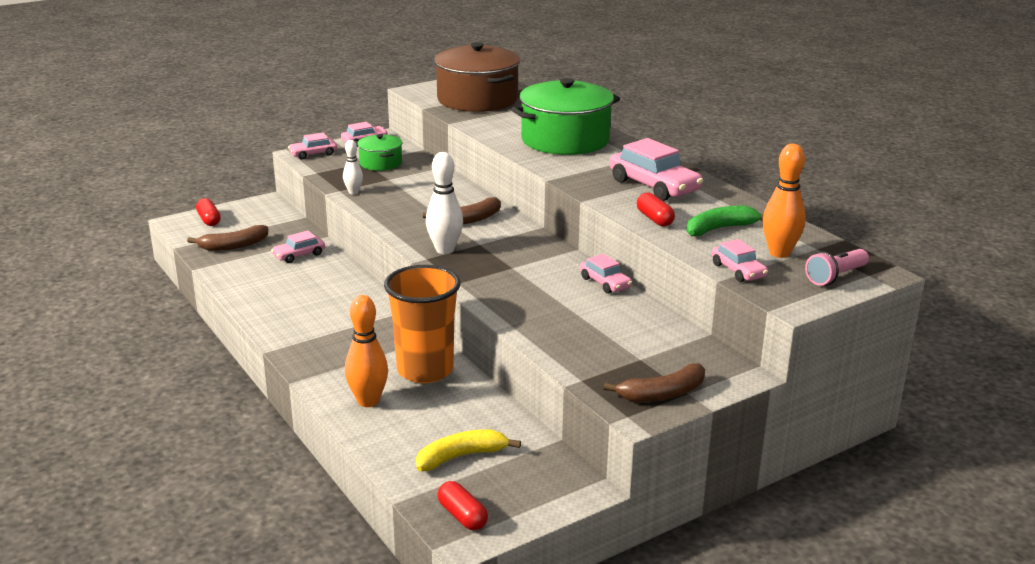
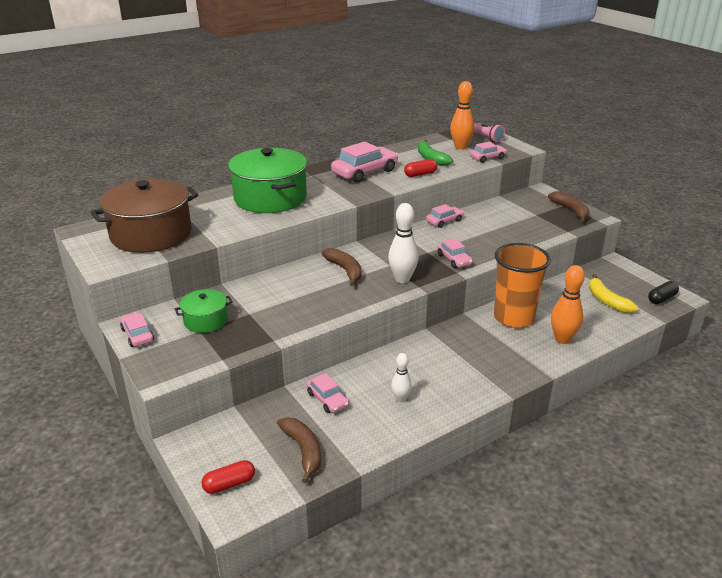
camera: 90 degrees left, 5 degrees up
pink car [288,133,337,160] -> pink car moved to [437,238,473,268]
white bowling pin [343,140,363,194] -> white bowling pin moved to [391,353,412,402]
red capsule [437,481,488,530] -> black capsule [648,281,679,304]

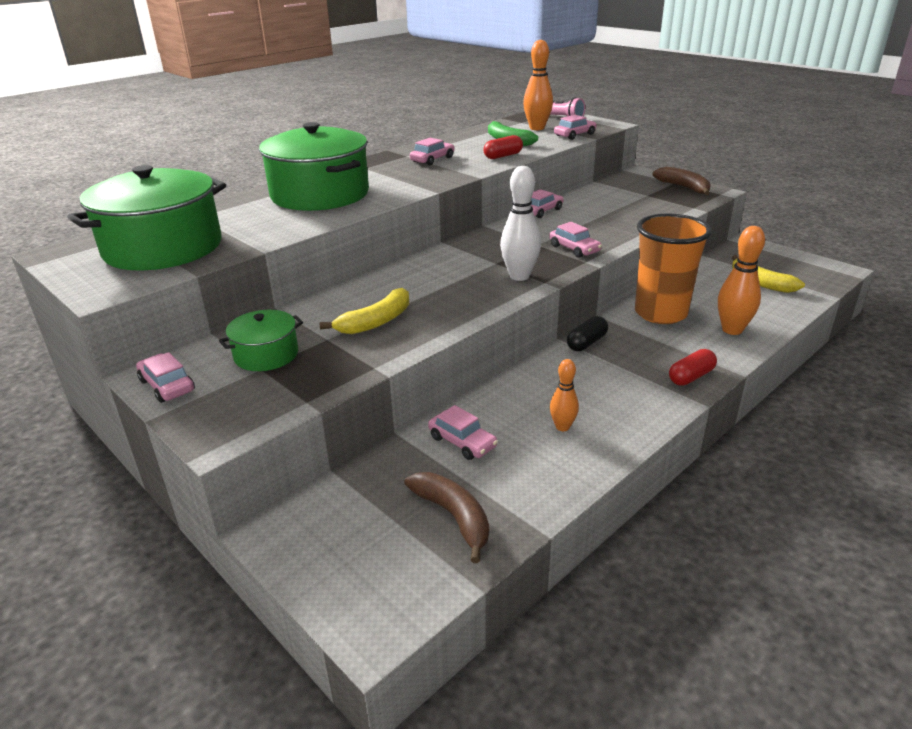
camera: 10 degrees left, 0 degrees up
brown pot [91,178,198,253] -> green pot [67,165,226,270]
red capsule [201,460,255,494] -> red capsule moved to [669,349,717,386]
brown banana [321,248,362,286] -> none
pink car [331,141,398,183] -> pink car [410,138,454,165], size x0.56
white bowling pin [391,353,412,402] -> orange bowling pin [550,359,579,431]
black capsule [648,281,679,304] -> black capsule moved to [567,316,608,351]
none -> yellow banana [320,288,409,334]

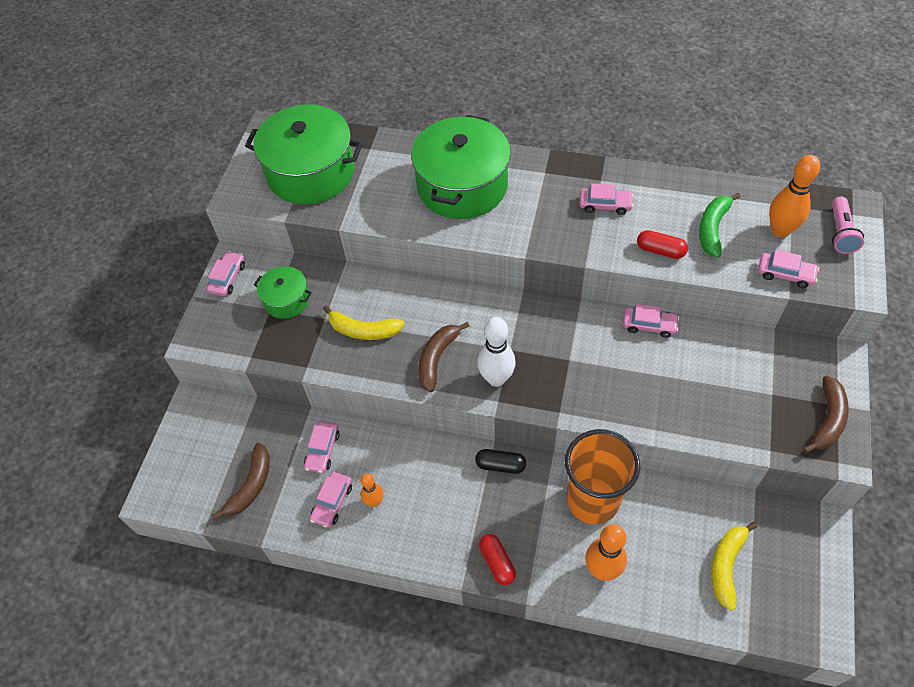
camera: 60 degrees right, 25 degrees up
pink car [549,222,602,258] -> pink car moved to [310,472,352,528]
red capsule [669,349,717,386] -> red capsule turned 45 degrees clockwise [479,534,516,585]
none -> brown banana [418,322,469,392]

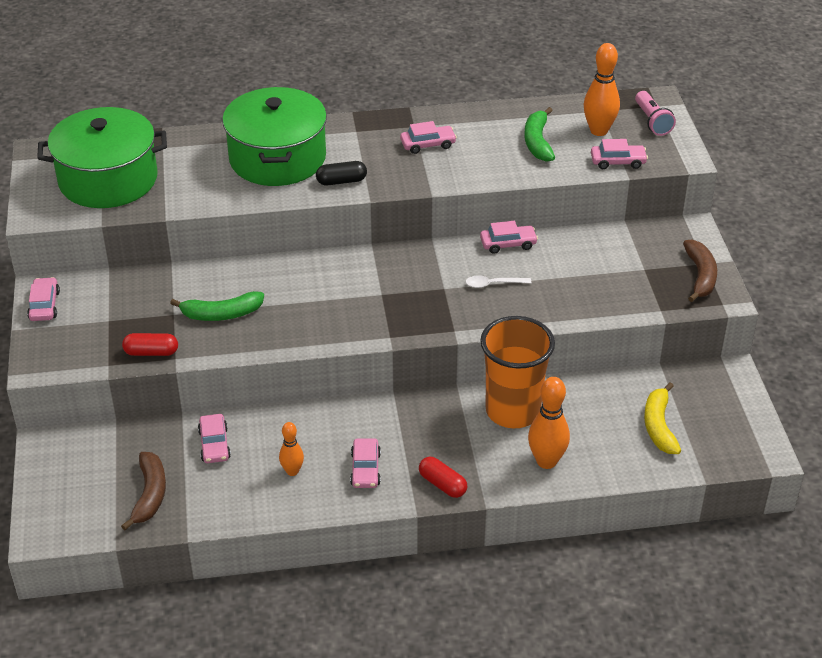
camera: 25 degrees left, 15 degrees down
green pot [254,266,312,319] -> none
pink car [310,472,352,528] -> pink car moved to [350,438,381,488]
yellow banana [323,305,405,340] -> green banana [170,291,264,321]
brown banana [418,322,469,392] -> none
black capsule [475,449,526,474] -> black capsule moved to [316,161,367,186]
white bowling pin [477,317,516,387] -> none
red capsule [637,230,688,259] -> red capsule moved to [122,333,178,356]
none -> white spoon [466,275,531,288]

